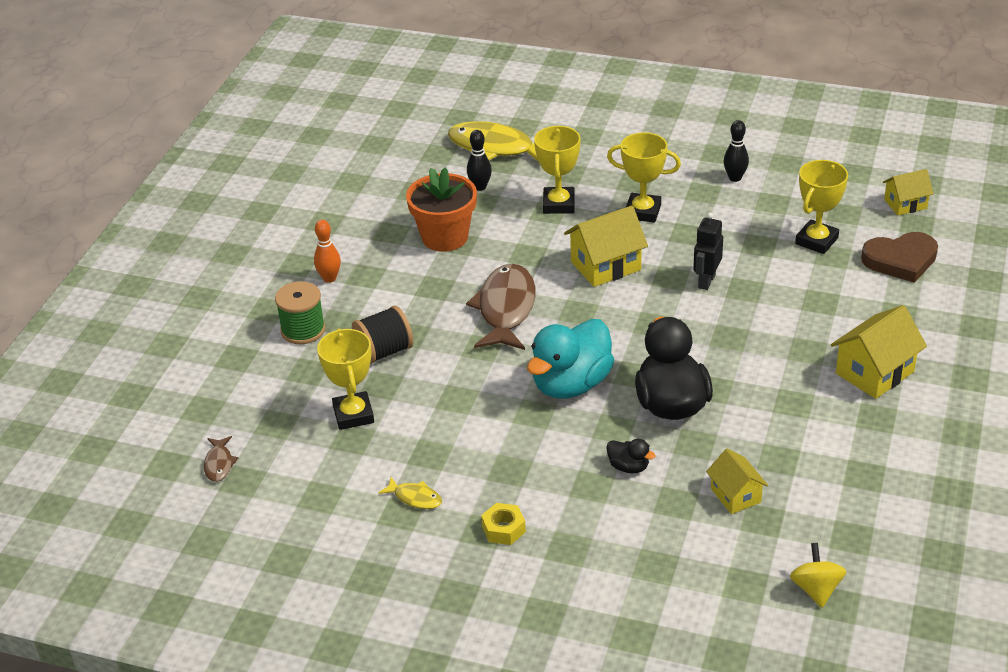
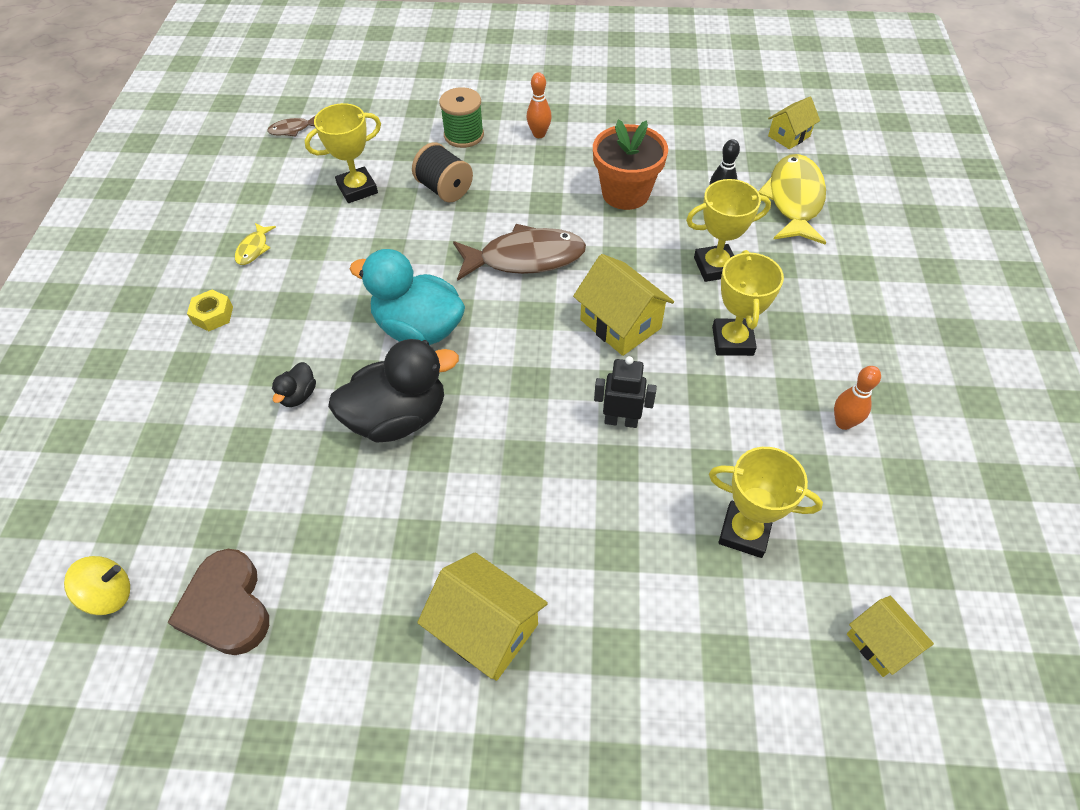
camera: 75 degrees right, 15 degrees up
yellow house [706,449,768,514] -> yellow house moved to [768,97,820,149]
black bowling pin [724,120,749,182] -> orange bowling pin [834,366,881,430]
brown heart [861,232,938,283] -> brown heart moved to [167,549,269,655]

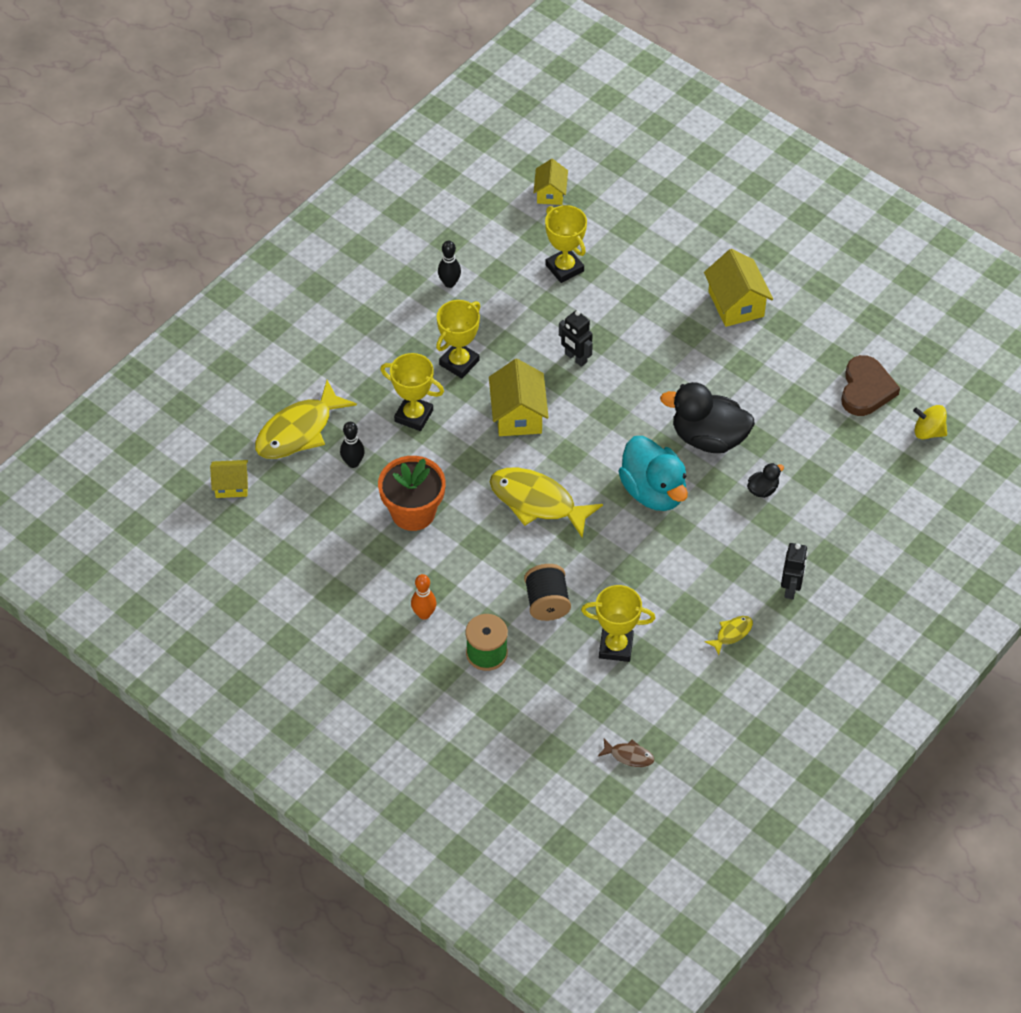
camera: 145 degrees left, 0 degrees up
yellow nut [187,290,233,331] -> black robot [781,543,808,599]
brown fish [453,224,586,281] -> yellow fish [490,468,603,538]
orange bowling pin [834,366,881,430] -> black bowling pin [438,241,461,288]

